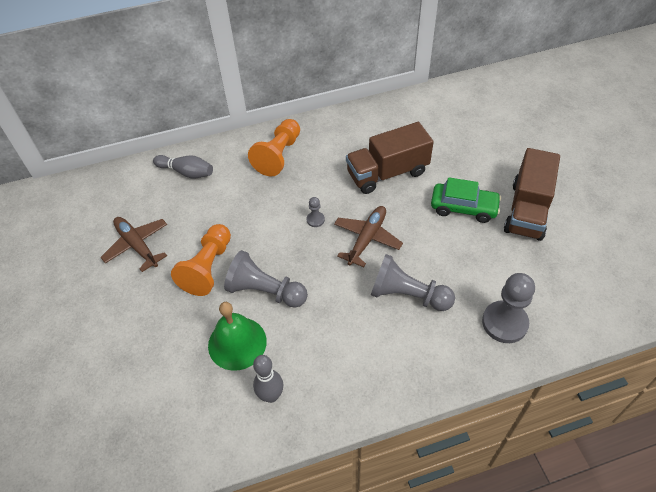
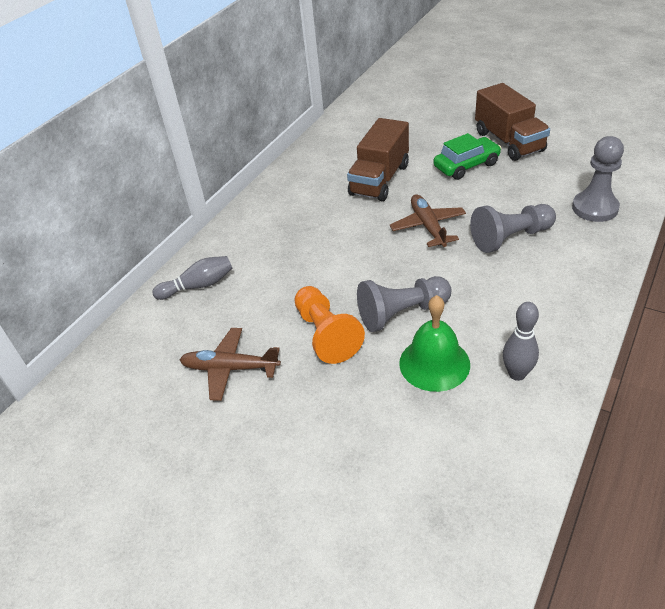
camera: 40 degrees left, 10 degrees down
orange pawn [248,119,300,176] -> none
grey pawn [307,197,325,227] -> none

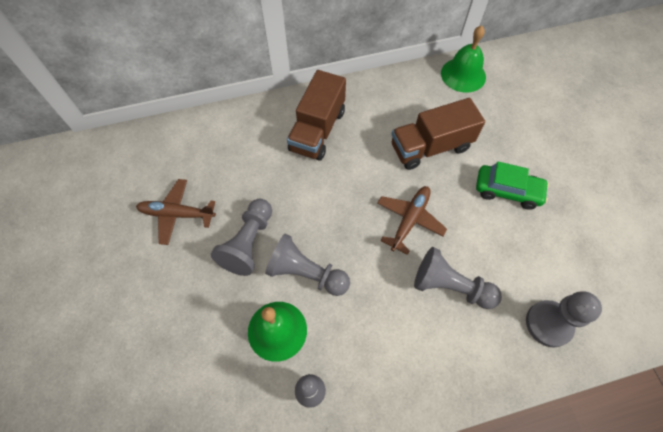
camera: 40 degrees right, 20 degrees up
grey bowling pin [152,256,233,300] -> none
brown plane [180,328,281,401] -> brown plane turned 45 degrees counterclockwise [136,179,216,245]
orange pawn [294,286,365,364] -> grey pawn [211,199,272,276]
brown truck [475,83,550,161] -> brown truck moved to [287,70,346,161]
none -> green bell [441,25,486,93]

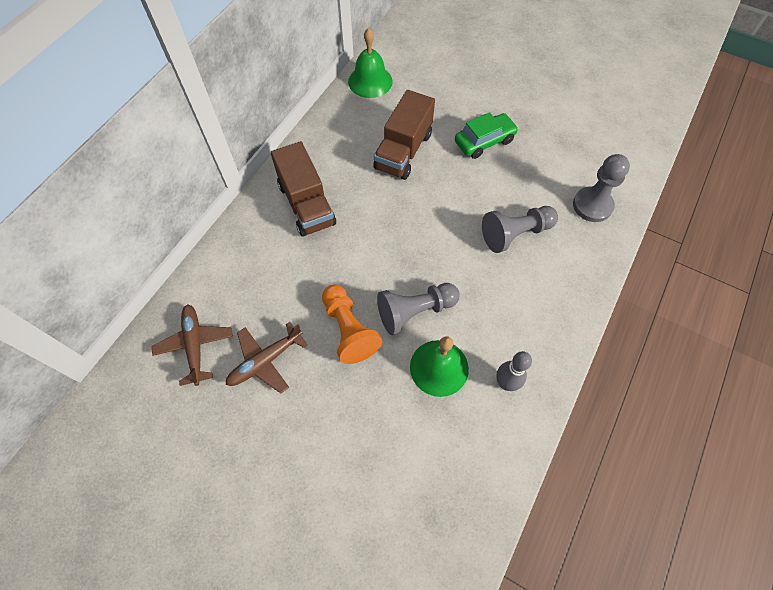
camera: 45 degrees left, 0 degrees up
grey pawn [211,199,272,276] -> orange pawn [322,284,382,364]
brown plane [377,186,447,255] -> brown plane moved to [152,305,233,386]

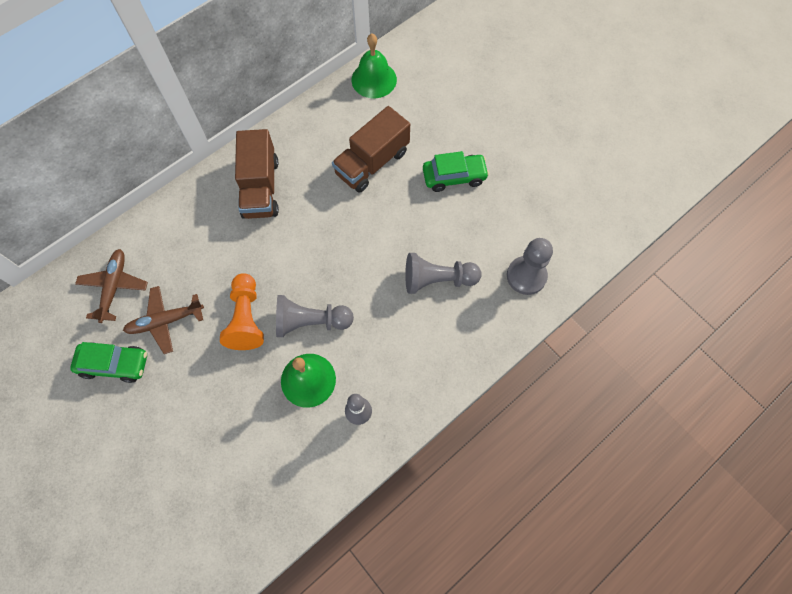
camera: 20 degrees right, 5 degrees up
none -> green car [70,342,147,383]

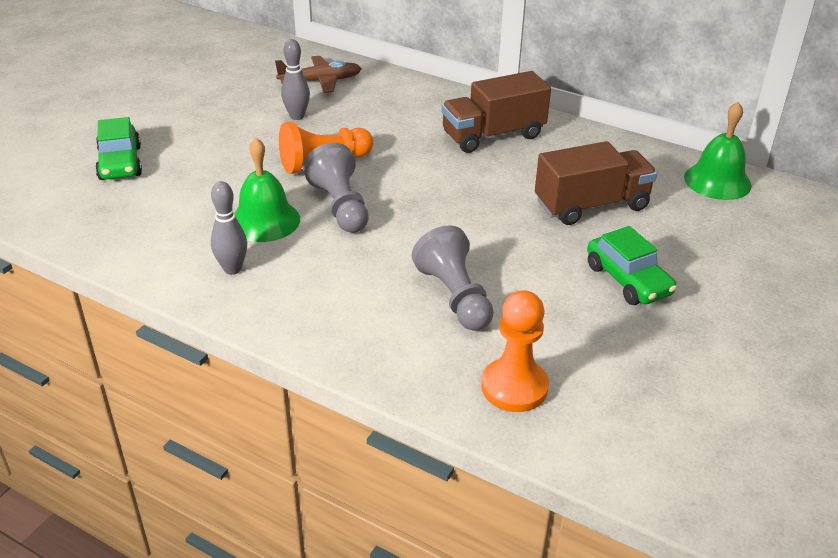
camera: 70 degrees right, 30 degrees down
green car [70,342,147,383] -> green car moved to [95,117,142,180]
brown plane [123,286,204,354] -> grey bowling pin [281,39,310,120]
brown truck [332,106,410,193] -> brown truck turned 135 degrees clockwise [535,141,657,225]
grey pawn [507,238,553,295] -> orange pawn [481,290,549,412]

